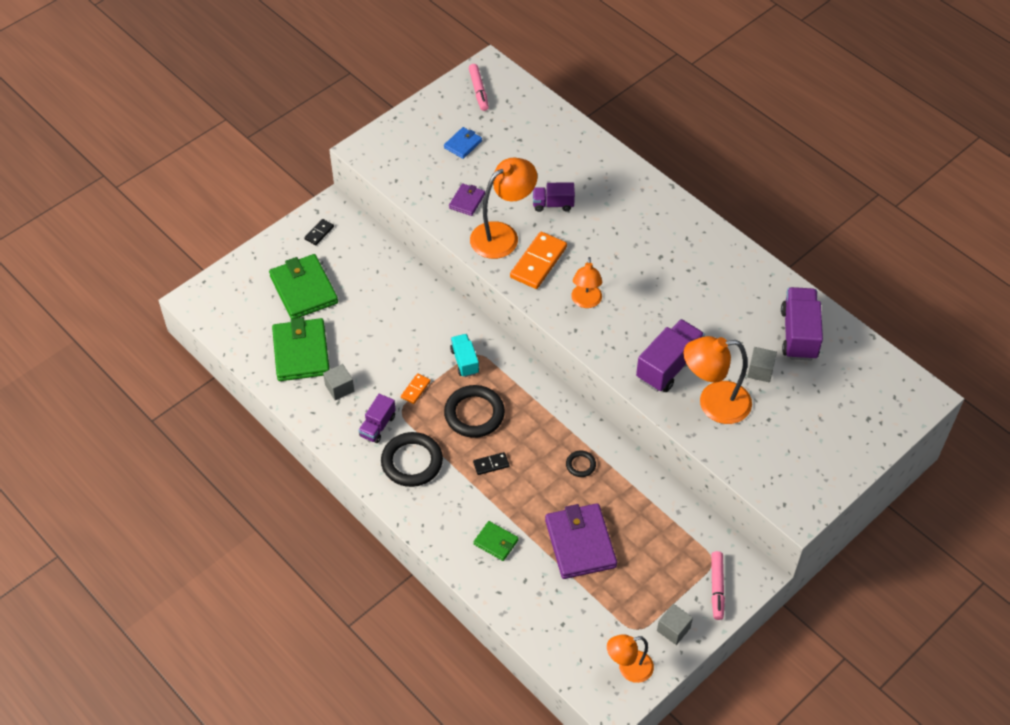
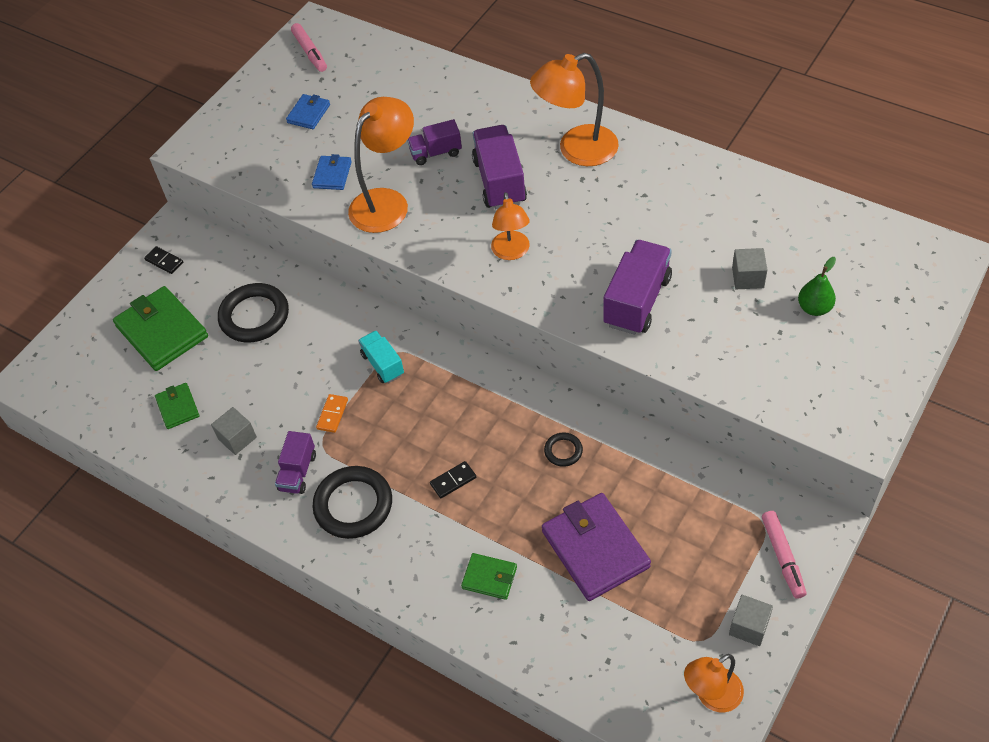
camera: 10 degrees left, 0 degrees up
green wallet [272,317,330,381] -> green wallet [155,383,199,429], size x0.51
black domino [304,219,334,245] -> black domino turned 75 degrees counterclockwise [144,246,183,274]
black ring [444,385,505,438] -> black ring moved to [218,283,289,342]
purple wallet [449,183,485,216] -> blue wallet [312,154,352,190]
orange domino [510,232,567,289] -> none
orange lamp [684,336,752,424] -> orange lamp moved to [530,53,619,166]
purple truck [781,287,823,361] -> purple truck moved to [472,125,527,209]
none -> green pear [798,257,836,316]

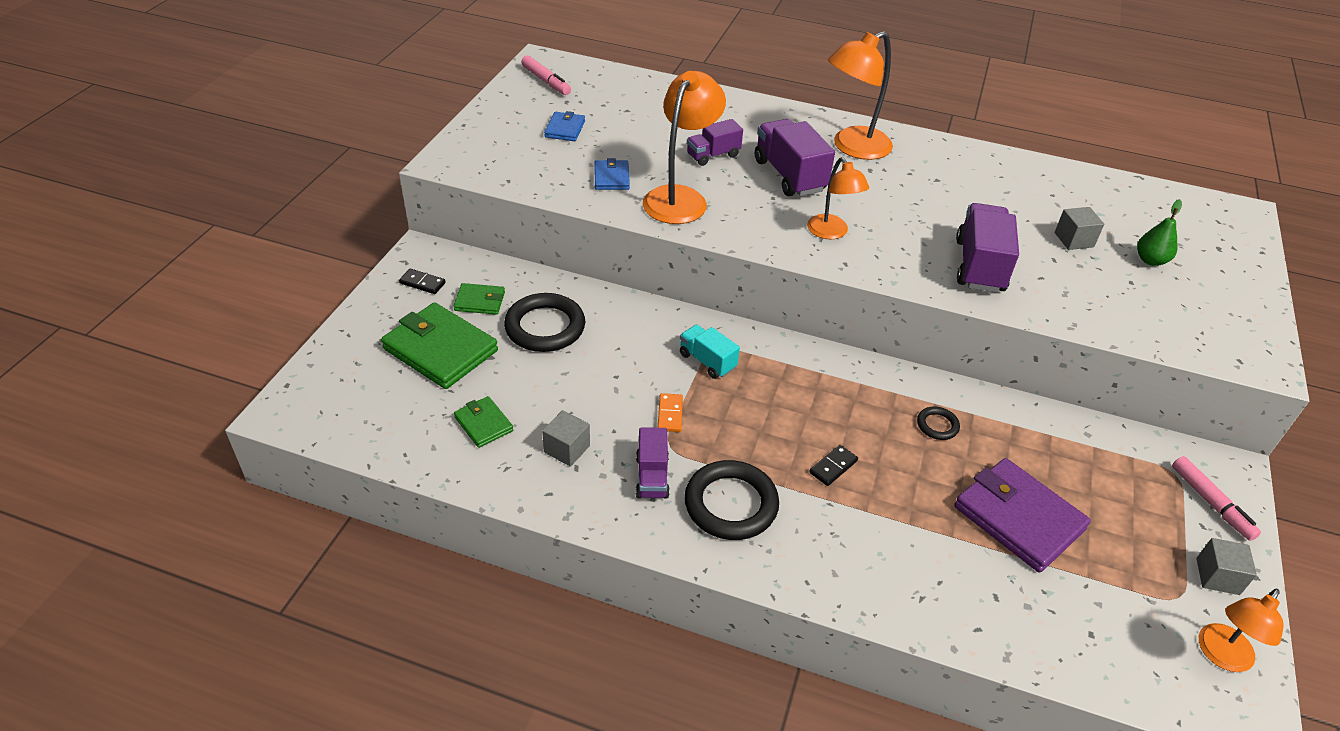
camera: 20 degrees left, 10 degrees down
green wallet [461,553,517,600] -> green wallet moved to [453,283,505,315]

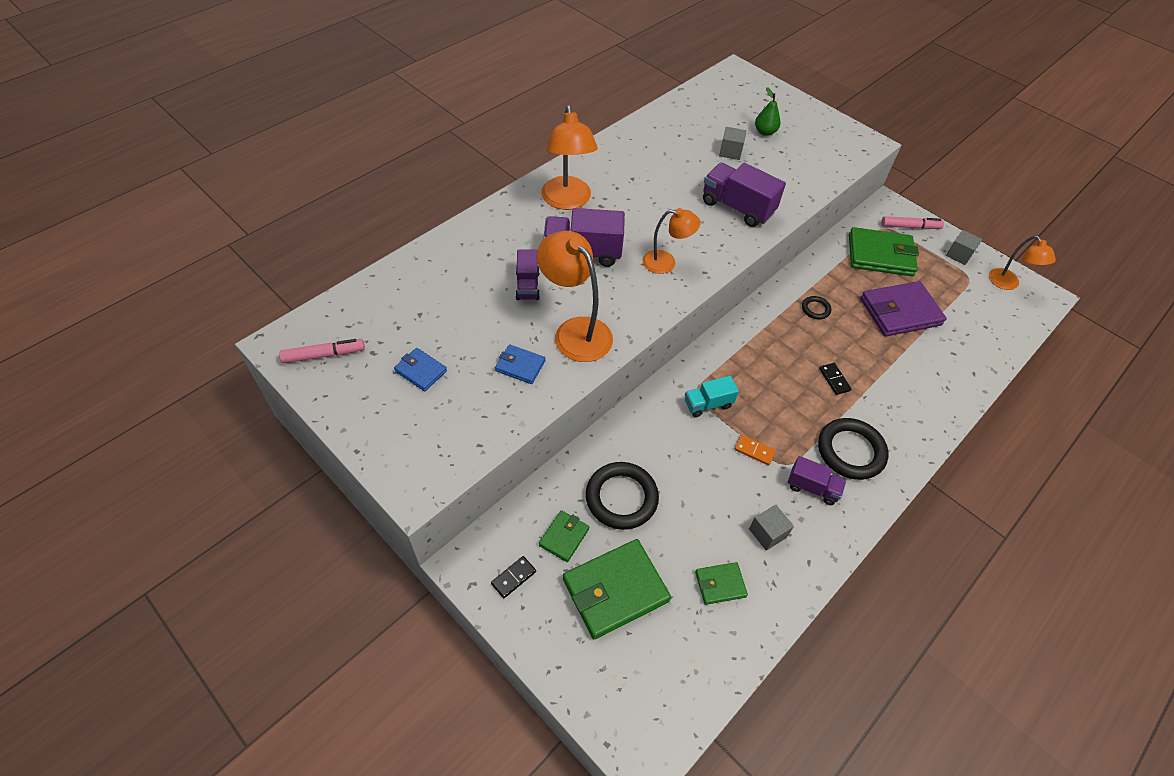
camera: 65 degrees left, 10 degrees up
none -> green wallet [849,227,919,276]

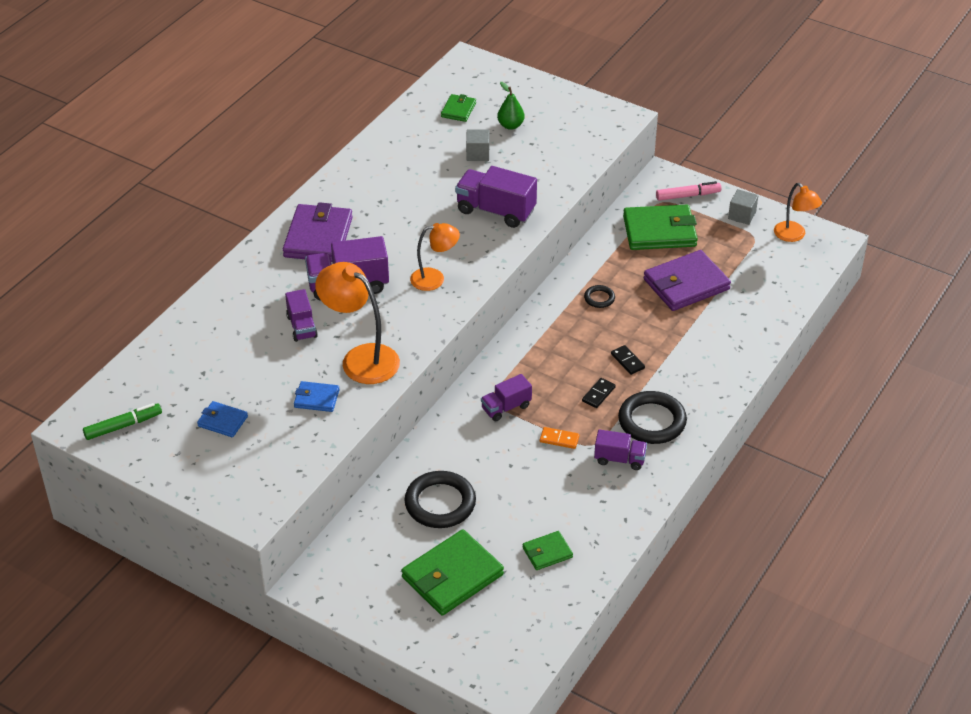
camera: 10 degrees left, 10 degrees down
pink marker [279,339,365,363] -> green marker [83,403,162,440]
black domino [491,556,536,598] -> black domino moved to [582,378,616,408]
green wallet [539,510,589,562] -> green wallet moved to [441,94,476,122]
orange lamp [541,105,598,210] -> purple wallet [283,202,353,262]
turquoise truck [685,376,739,417] -> purple truck [481,374,532,421]
grey cube [749,505,794,551] -> none

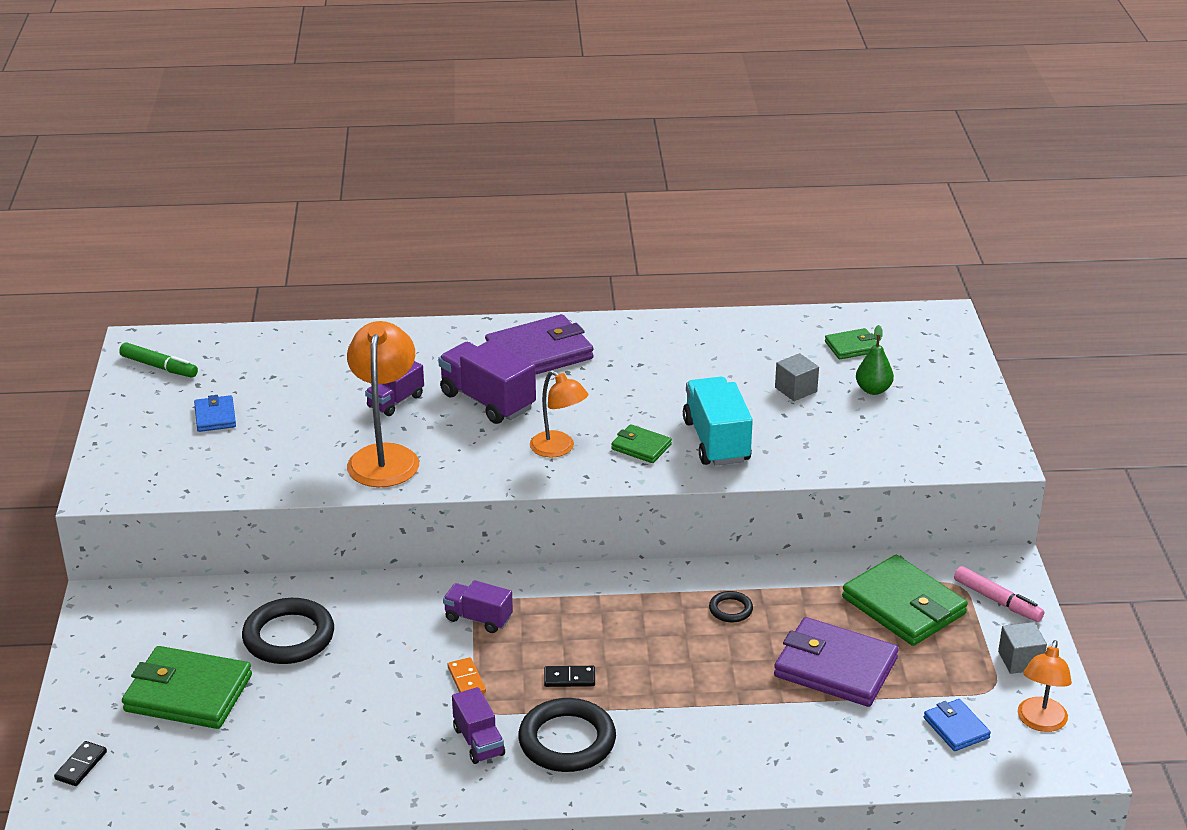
camera: 55 degrees right, 10 degrees down
blue wallet [294,381,340,412] -> blue wallet moved to [924,699,991,751]
purple truck [455,166,537,228] -> turquoise truck [683,377,753,466]
green wallet [522,531,573,570] -> green wallet moved to [611,424,672,463]
black domino [611,345,645,375] -> black domino moved to [54,741,107,786]

